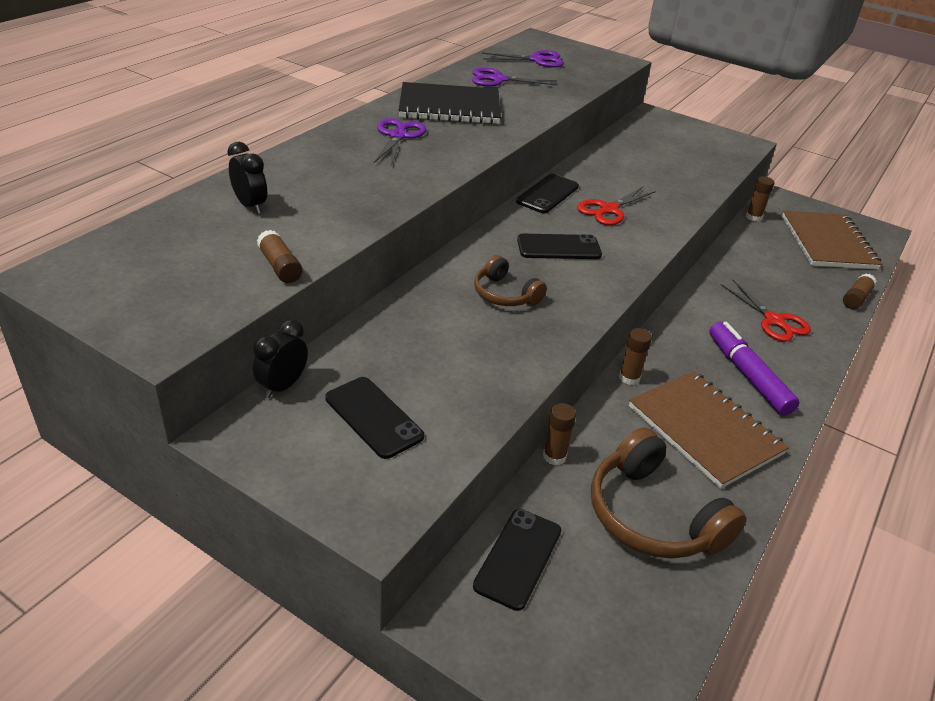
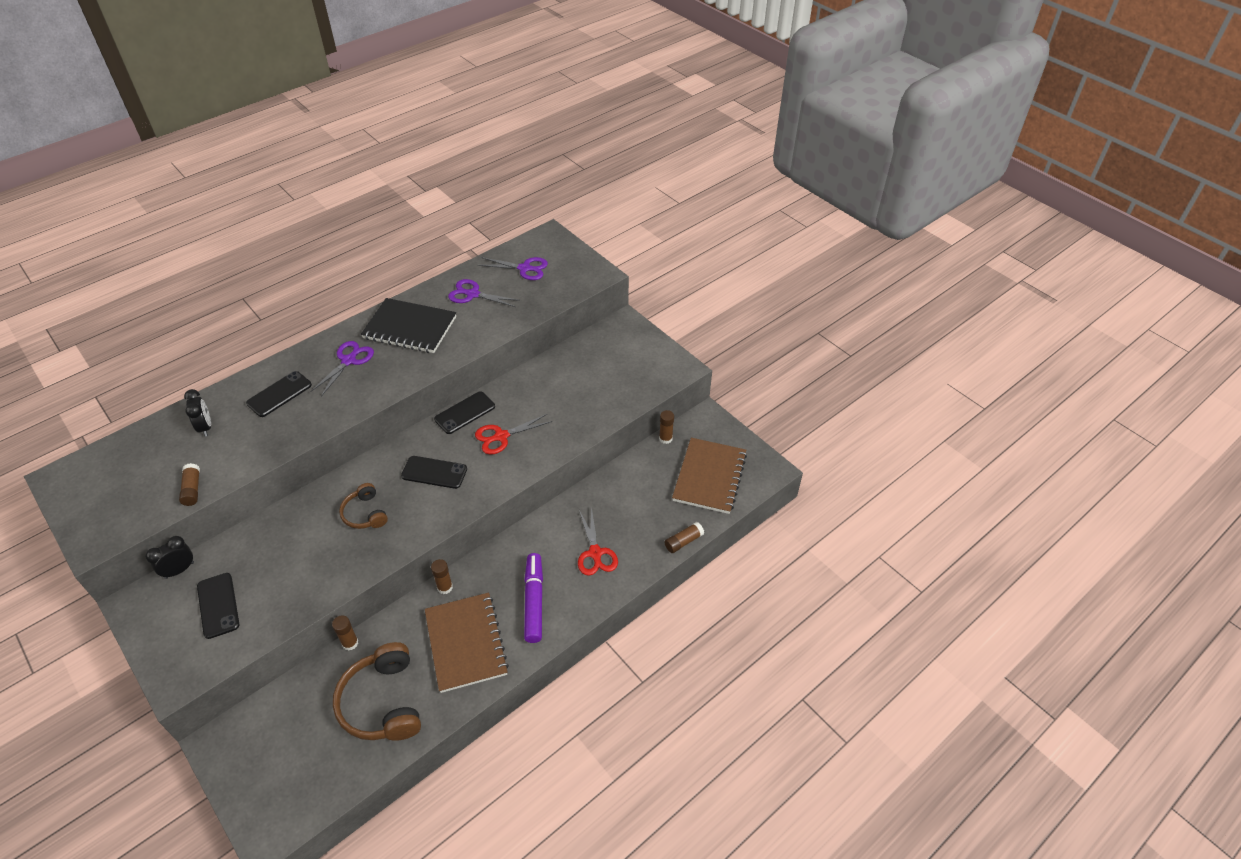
camera: 20 degrees right, 10 degrees up
black phone [473,509,561,611] -> black phone moved to [246,371,312,417]

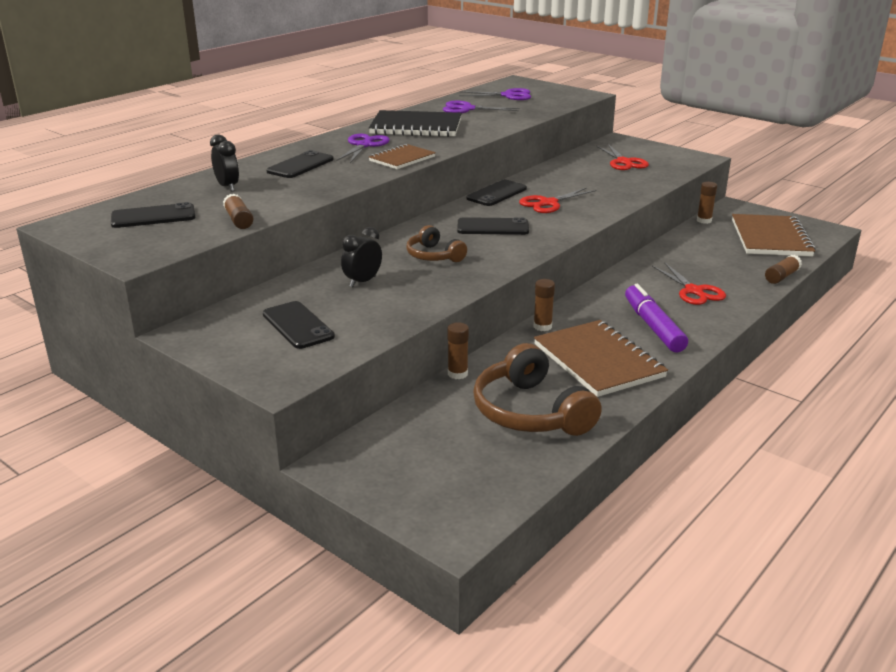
camera: 10 degrees left, 20 degrees down
black clock [146,536,194,579] -> black clock moved to [341,227,382,287]
none -> black phone [111,202,196,228]
none -> brown notebook [369,144,436,169]
none -> red scissors [596,144,649,170]

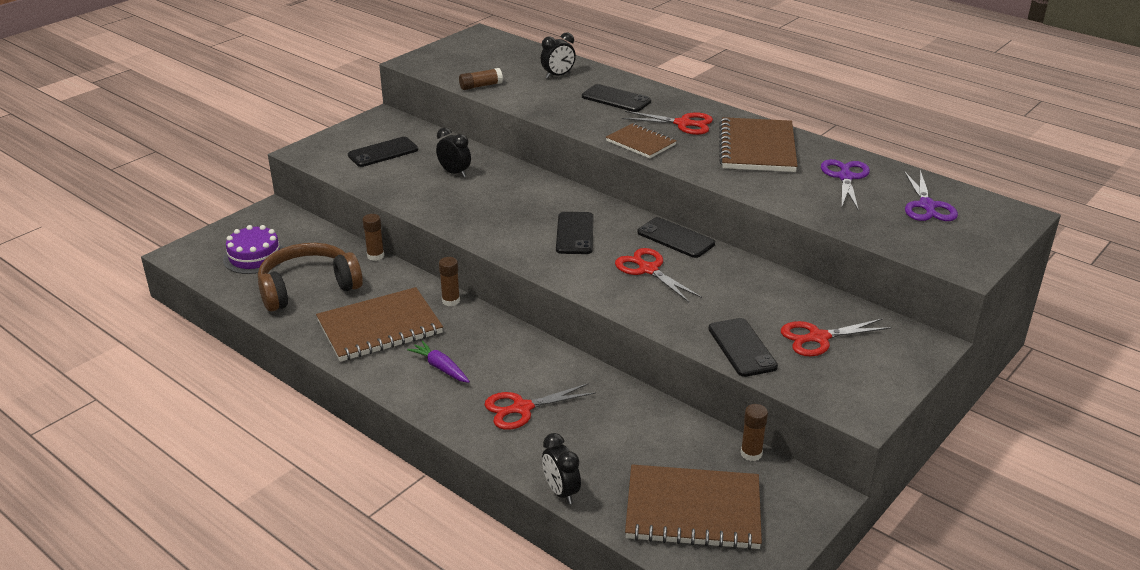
camera: 90 degrees right, 5 degrees up
black phone [111,202,196,228] -> black phone moved to [709,318,778,377]
purple scissors [336,134,389,163] -> red scissors [622,111,713,135]
black notebook [369,110,462,137] -> brown notebook [719,117,798,172]
brown headphones [406,225,467,262] -> none
purple marker [625,284,688,352] -> purple carrot [407,340,470,383]
brown glue stick [765,255,802,284] -> black clock [542,433,581,504]
none -> purple cake [223,225,284,274]

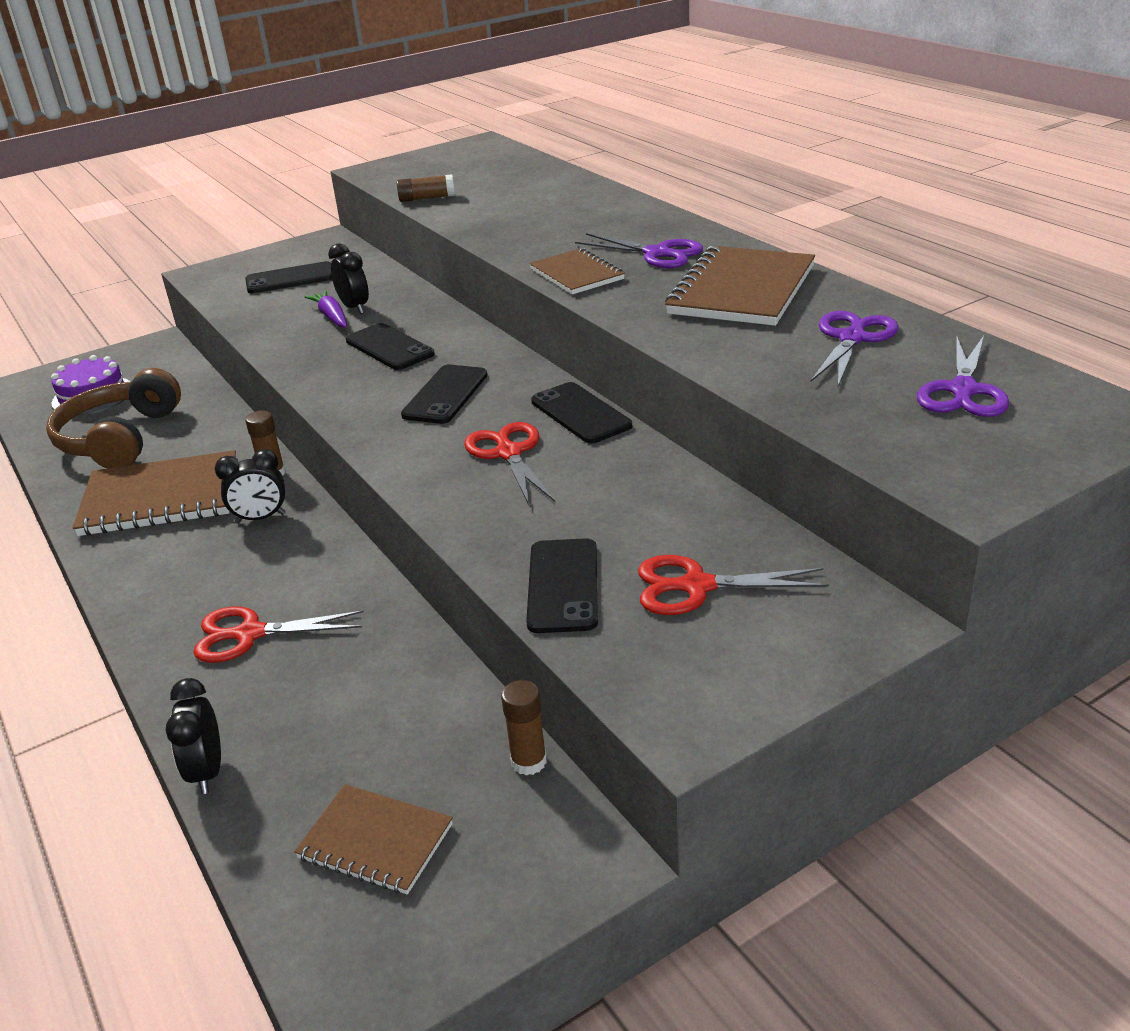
camera: 20 degrees right, 0 degrees up
brown headphones [258,243,363,312] -> brown headphones turned 75 degrees counterclockwise [46,368,181,468]
brown glue stick [363,214,384,261] -> none
purple carrot [407,340,470,383] -> purple carrot moved to [305,290,347,327]
black clock [541,32,576,79] -> black clock moved to [215,449,286,523]
black phone [582,84,651,112] -> black phone moved to [346,323,435,370]
red scissors [622,111,713,135] -> purple scissors [575,233,703,268]
brown notebook [625,464,762,550] -> brown notebook [294,784,453,895], size x0.59

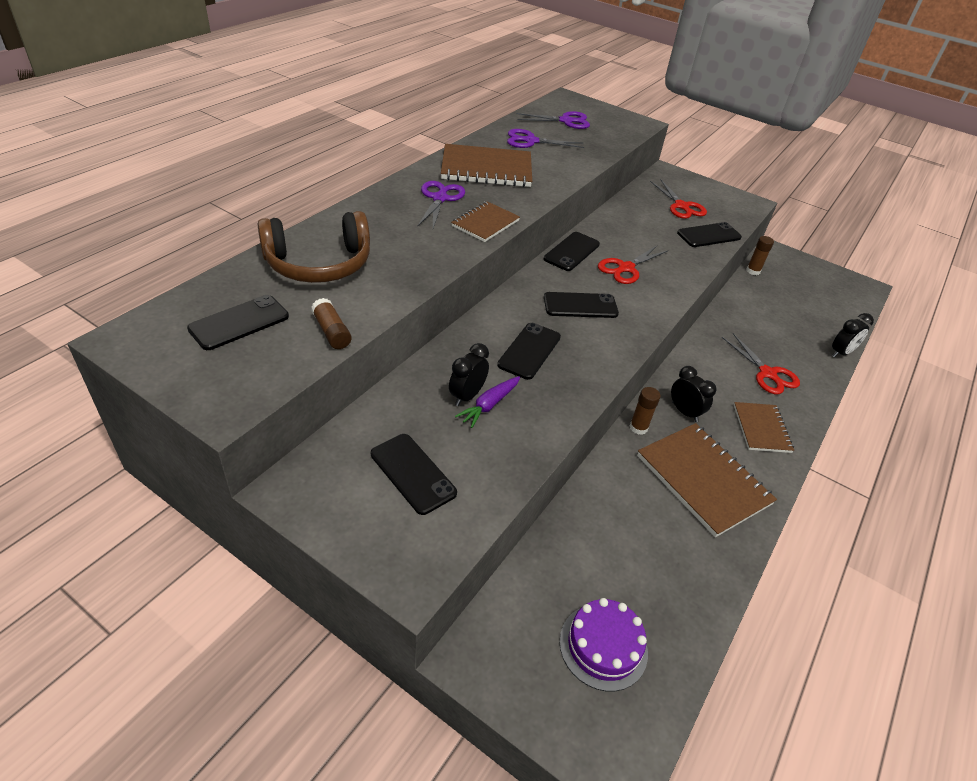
camera: 120 degrees left, 10 degrees up
brown headphones [46,368,181,468] -> brown headphones moved to [257,211,370,283]
brown notebook [294,784,453,895] -> brown notebook moved to [734,402,794,453]
none -> black phone [187,295,289,350]

